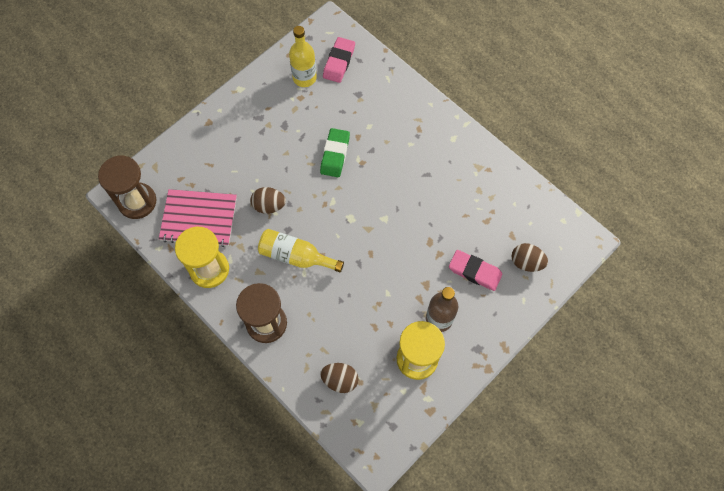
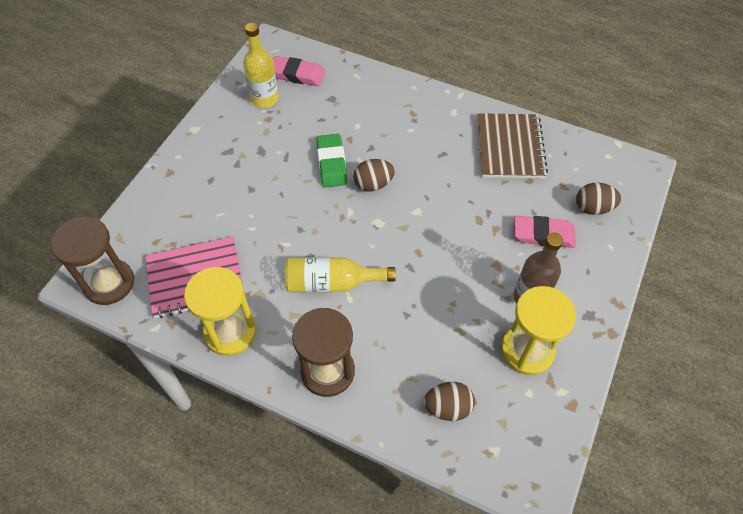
camera: 20 degrees left, 10 degrees down
brown egg [251,187,286,214] -> brown egg moved to [353,159,395,192]
pink eraser [323,37,355,83] -> pink eraser turned 75 degrees counterclockwise [273,56,325,86]
none -> brown notebook [477,113,548,179]

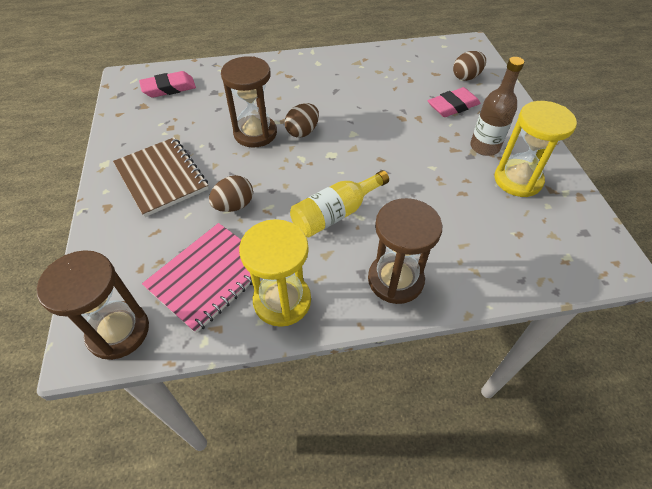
camera: 35 degrees left, 5 degrees down
yellow bottle [243,23,279,108] -> none
green eraser [317,134,347,187] -> brown hourglass [221,56,277,148]
brown egg [424,382,475,421] -> brown egg moved to [209,175,253,212]
brown notebook [477,113,548,179] -> brown notebook moved to [113,137,209,217]

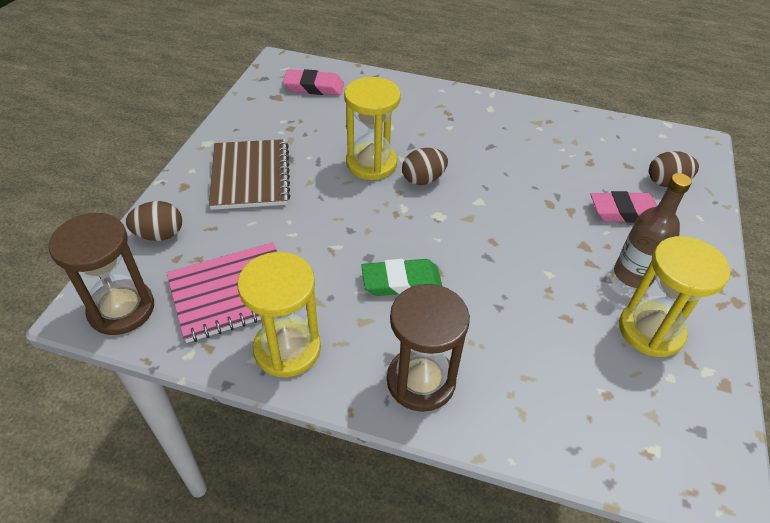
camera: 25 degrees right, 5 degrees down
brown egg [209,175,253,212] -> brown egg moved to [126,201,182,241]
brown hourglass [221,56,277,148] -> yellow hourglass [344,77,401,180]
yellow bottle [290,170,389,237] -> green eraser [361,259,442,296]

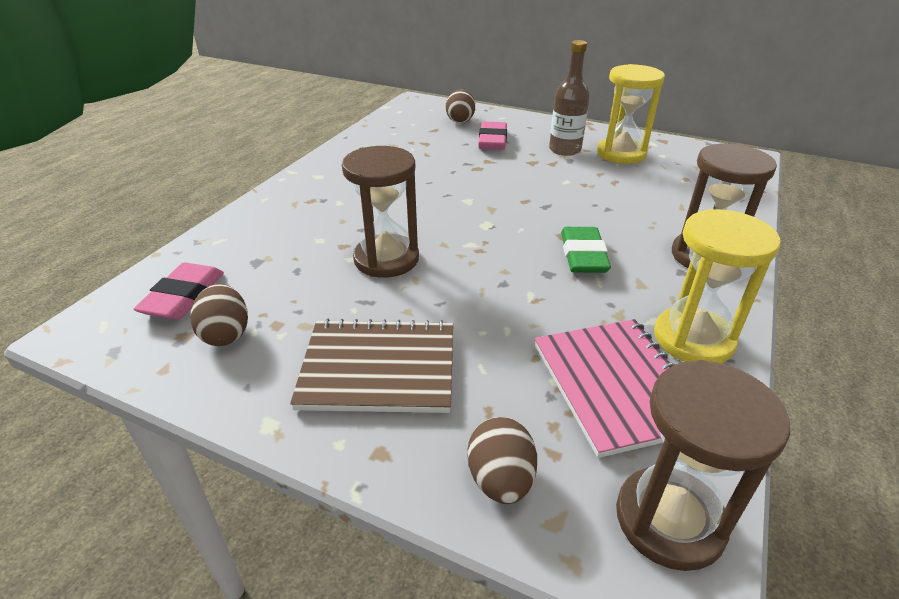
camera: 80 degrees left, 10 degrees down
yellow hourglass [344,77,401,180] -> brown hourglass [342,146,419,278]
brown egg [402,148,448,185] -> brown egg moved to [190,284,248,346]

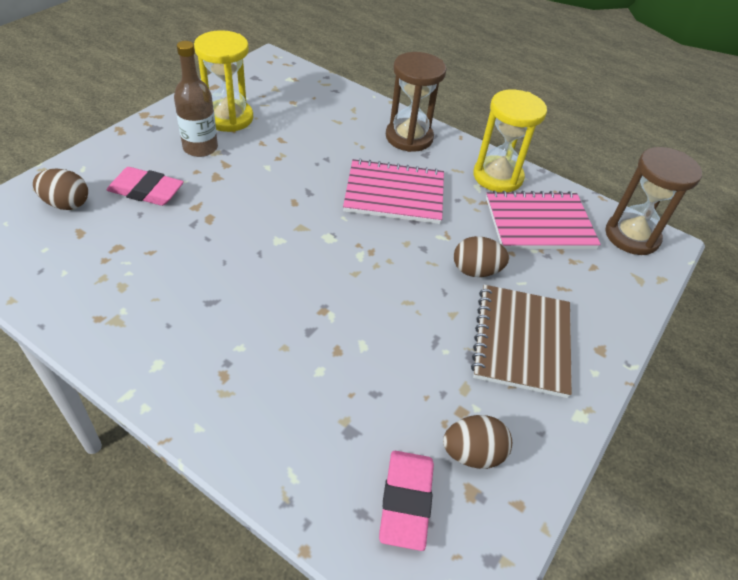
camera: 85 degrees left, 10 degrees up
pink eraser [133,262,224,320] -> pink eraser turned 75 degrees clockwise [379,451,434,551]
brown hourglass [342,146,419,278] -> none
brown egg [467,417,537,504] -> brown egg moved to [454,236,509,277]
green eraser [561,227,611,273] -> pink notebook [343,159,444,224]

